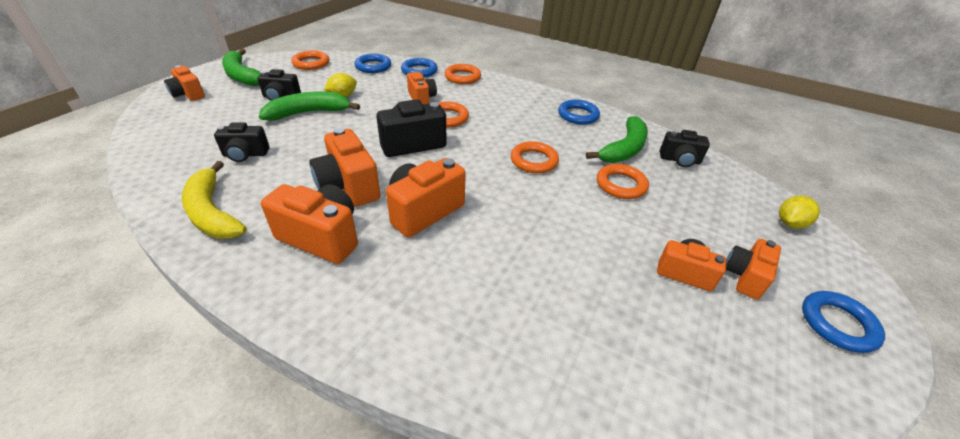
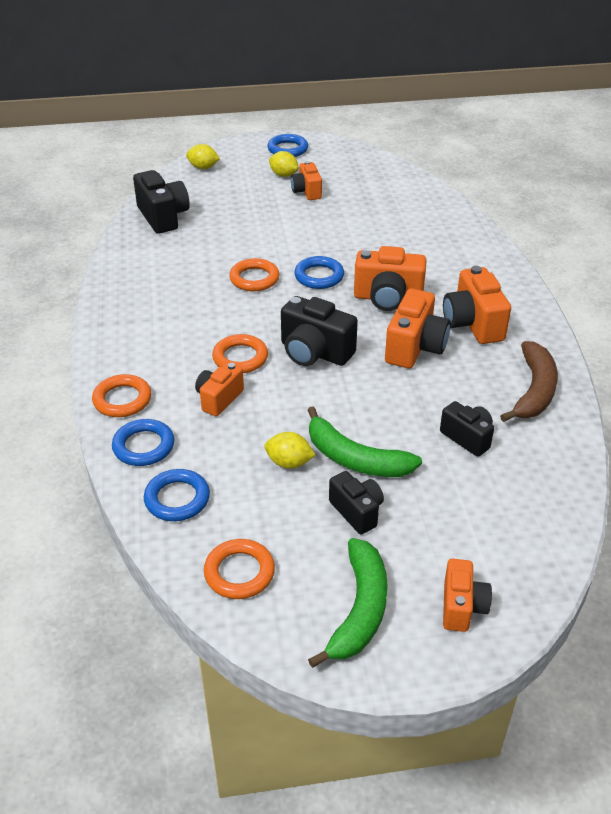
camera: 125 degrees left, 0 degrees up
yellow banana [182,161,247,238] -> brown banana [500,341,558,422]
blue ring [558,100,600,125] -> blue ring moved to [294,256,344,289]
green banana [586,116,648,163] -> none
orange ring [597,164,649,199] -> none
black camera [660,130,710,167] -> black camera [133,170,190,234], size x1.58
orange camera [726,239,781,300] -> yellow lemon [269,151,299,177]

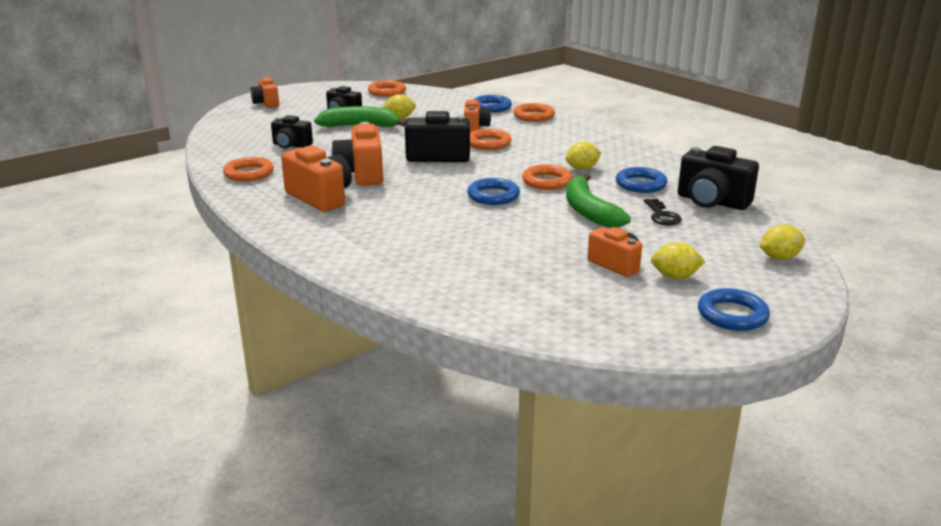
camera: 150 degrees right, 15 degrees down
blue ring [144,469,210,521] -> blue ring moved to [616,167,668,193]
green banana [308,538,388,668] -> green banana moved to [566,174,631,228]
orange camera [354,246,426,311] -> none
brown banana [500,341,558,422] -> orange ring [223,157,274,182]
none -> yellow lemon [565,142,601,170]
none -> black key [644,199,682,226]

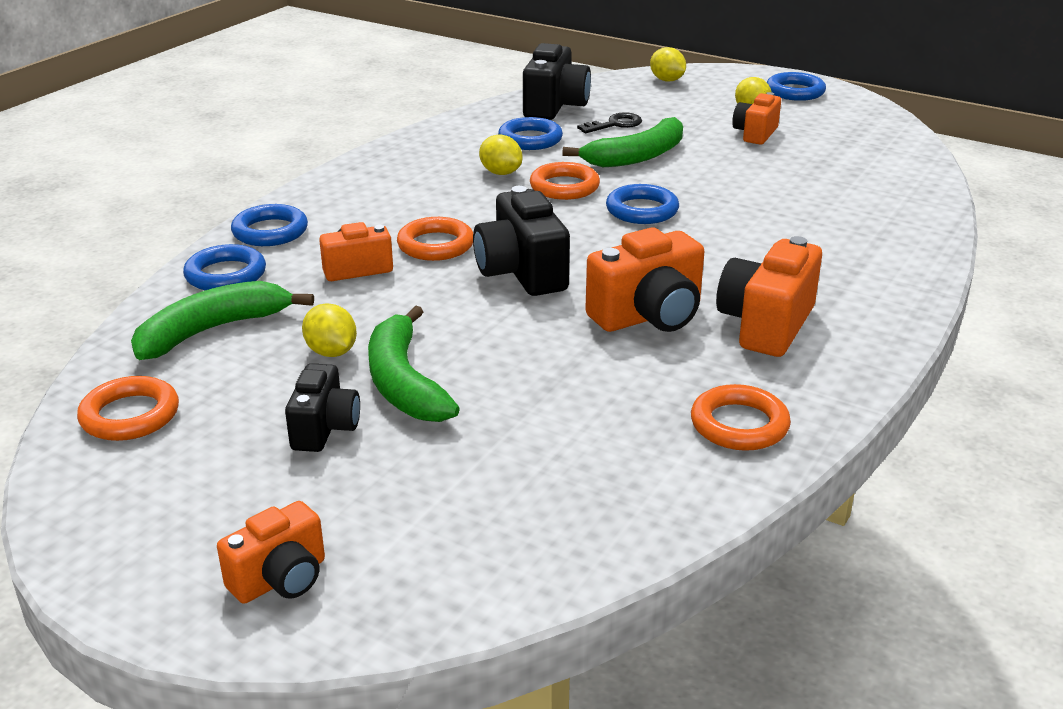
camera: 110 degrees left, 5 degrees up
black camera [271,115,313,148] -> none
orange ring [513,103,555,122] -> blue ring [231,204,308,246]
none -> green banana [131,281,314,360]

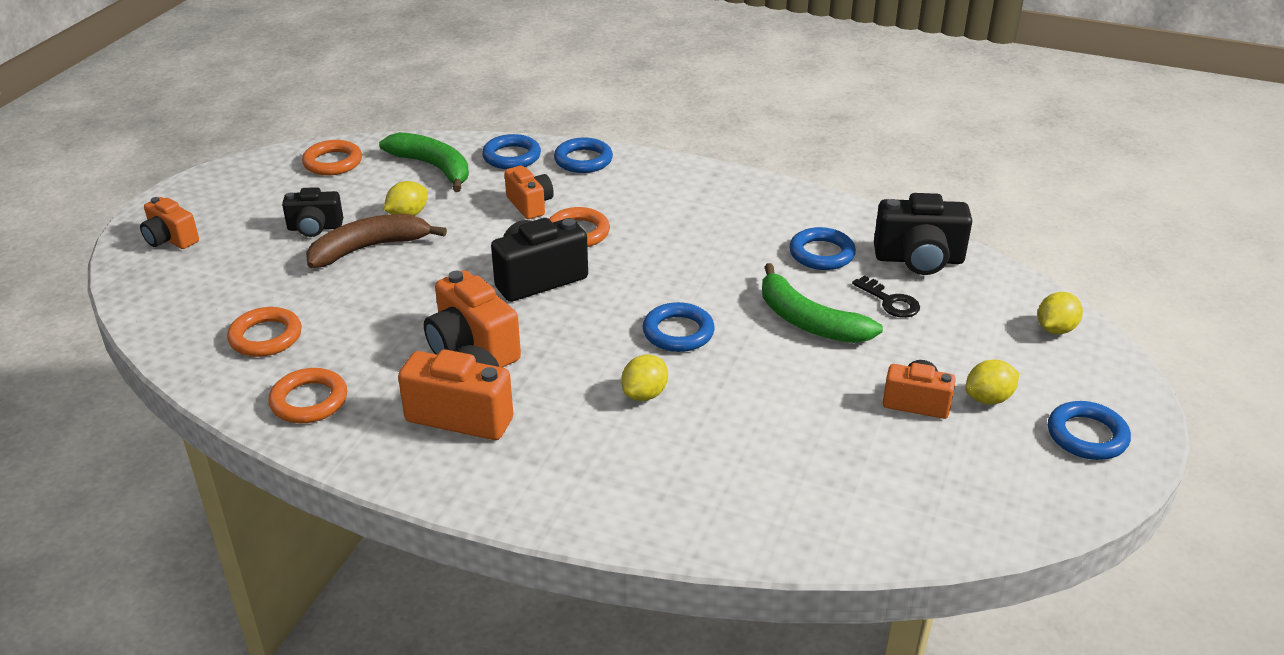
camera: 80 degrees right, 5 degrees up
green banana [368,306,460,422] -> brown banana [306,214,447,268]
yellow lemon [479,134,522,175] -> yellow lemon moved to [621,355,668,401]
orange ring [530,162,600,200] -> orange ring moved to [227,307,302,357]

